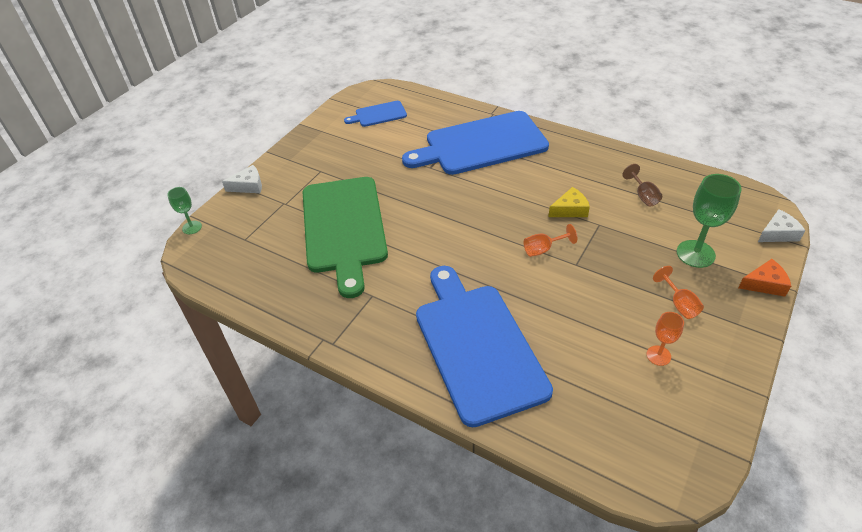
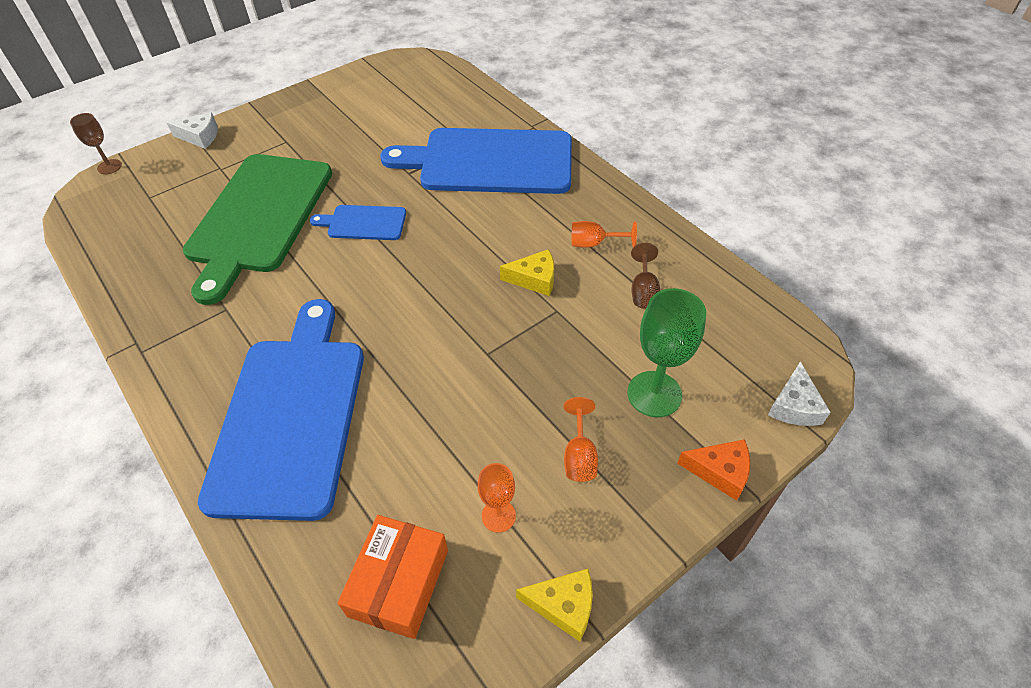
camera: 20 degrees right, 5 degrees up
green goblet [167,187,202,234] -> brown goblet [70,113,122,174]
blue cutting board [344,101,407,127] -> blue cutting board moved to [310,205,406,240]
orange goblet [524,224,577,257] -> orange goblet moved to [572,221,637,248]
white cheese [758,209,805,242] -> white cheese turned 105 degrees clockwise [768,361,831,426]
none -> orange box [338,515,448,639]
none -> yellow cheese [516,569,593,642]

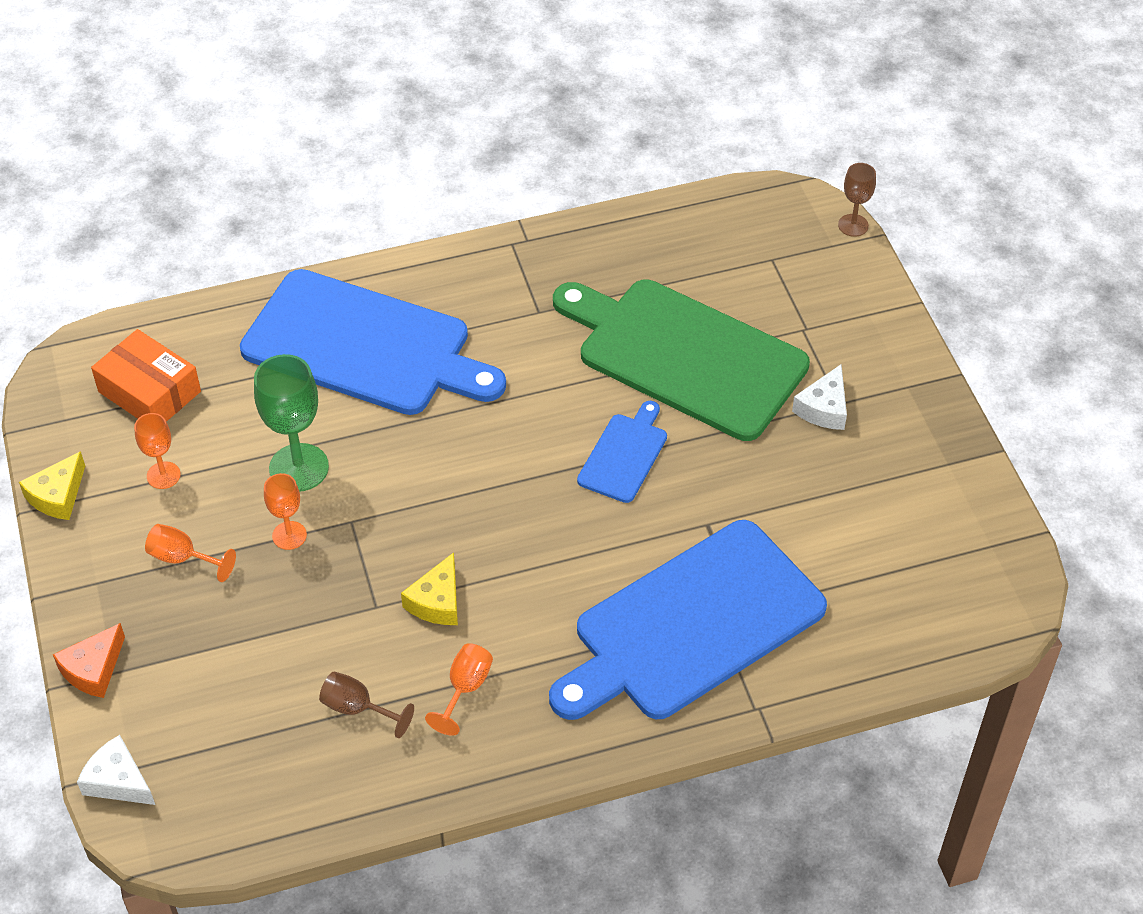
camera: 110 degrees right, 0 degrees up
white cheese [166,112,218,149] -> white cheese moved to [792,365,847,430]
blue cutting board [380,128,572,194] -> blue cutting board turned 150 degrees counterclockwise [549,520,827,720]
green goblet [627,288,706,417] -> green goblet moved to [254,354,329,492]
none -> orange goblet [264,473,307,550]

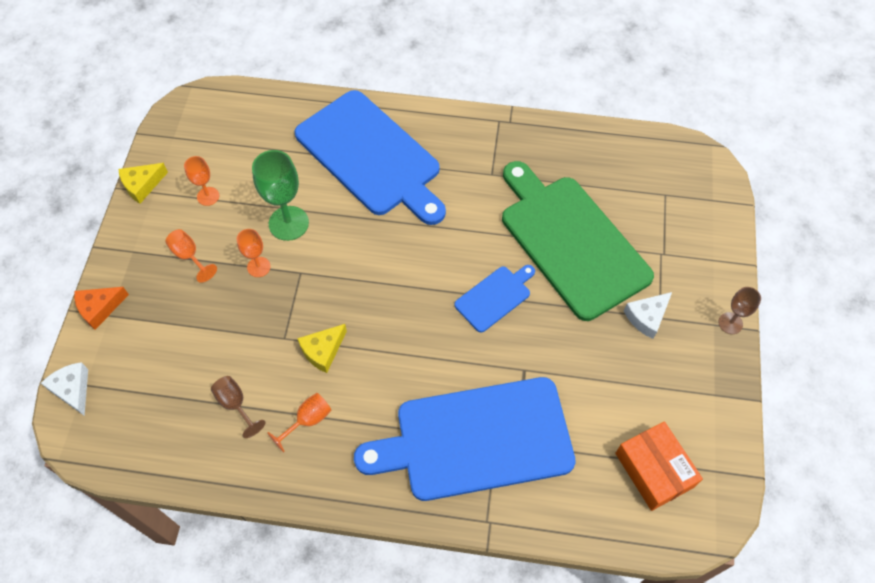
camera: 25 degrees right, 10 degrees up
orange box [91,329,201,422] -> orange box moved to [615,421,703,511]
brown goblet [838,163,876,237] -> brown goblet moved to [718,287,761,334]

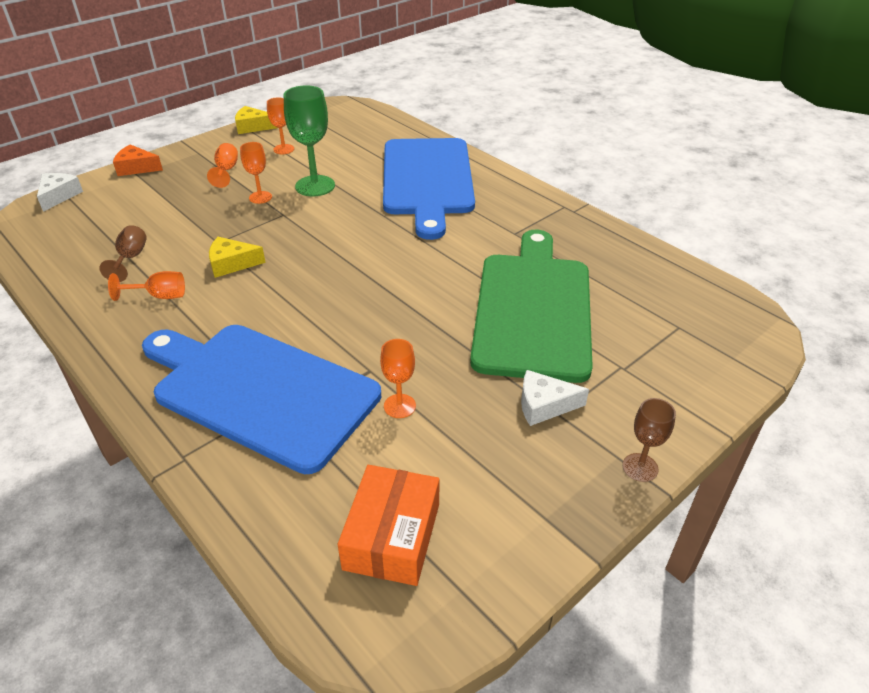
camera: 40 degrees right, 20 degrees down
blue cutting board [454,265,535,332] -> none
none -> orange goblet [380,339,416,418]

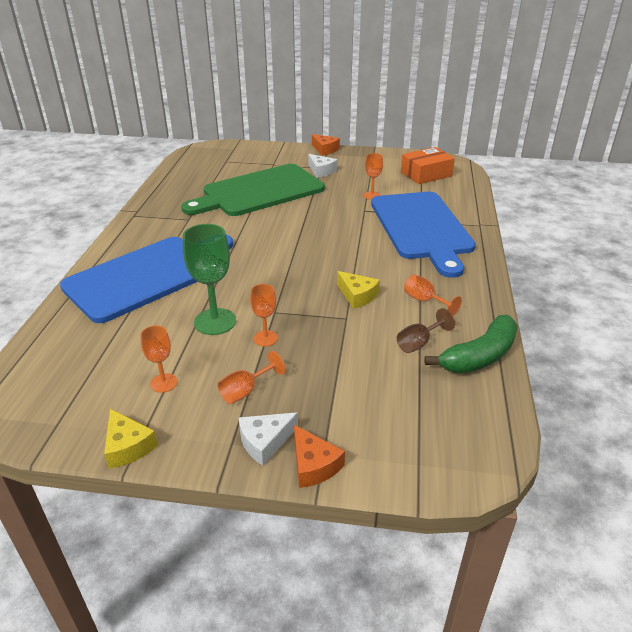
camera: 130 degrees left, 5 degrees down
white cheese [37,173,83,212] -> white cheese moved to [239,412,298,465]
brown goblet [622,398,676,482] -> orange cheese [312,134,340,156]
none -> green banana [424,315,518,373]

